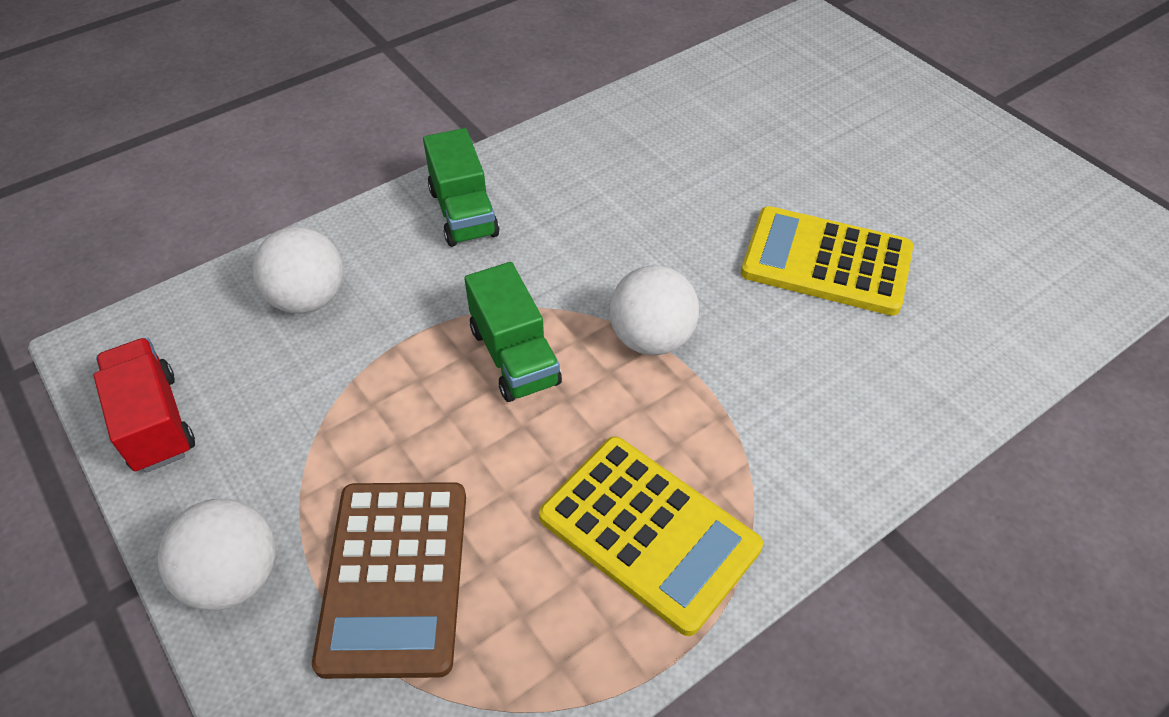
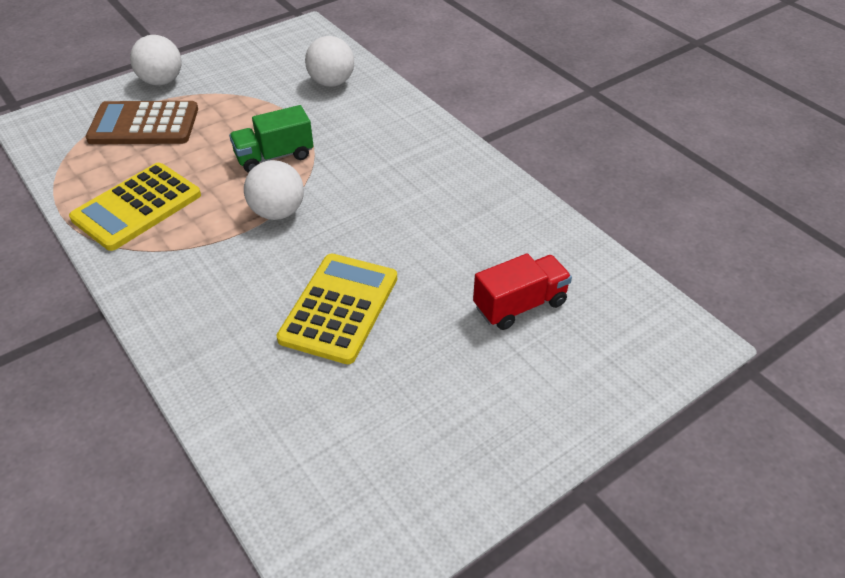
camera: 90 degrees right, 5 degrees down
red truck [94,338,195,473] -> red truck moved to [473,254,572,330]
green truck [423,128,499,247] -> none

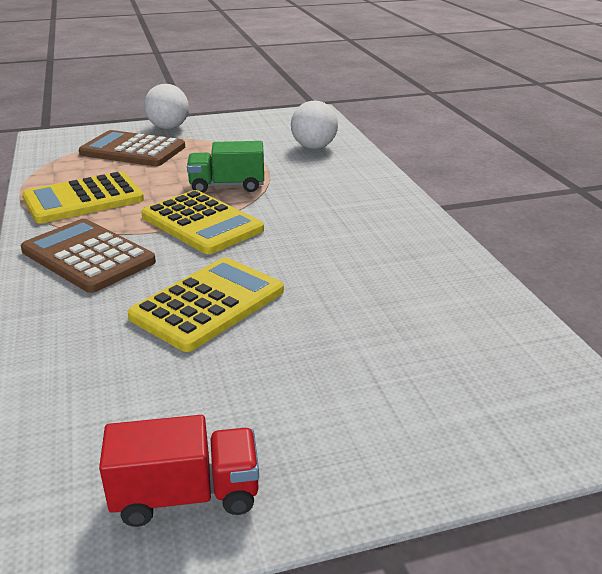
camera: 20 degrees right, 15 degrees down
white ball [244,160,304,220] -> yellow calculator [141,190,264,254]
red truck [473,254,572,330] -> red truck moved to [99,415,259,527]
none -> brown calculator [21,219,156,293]

